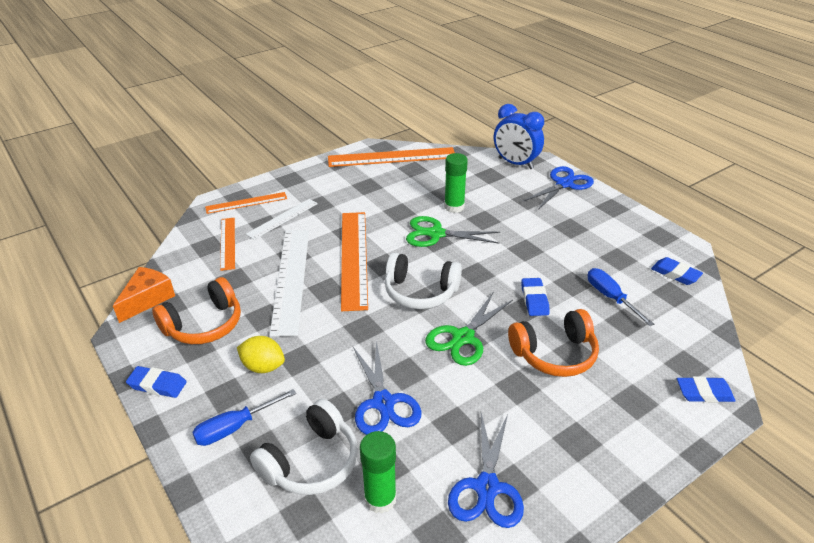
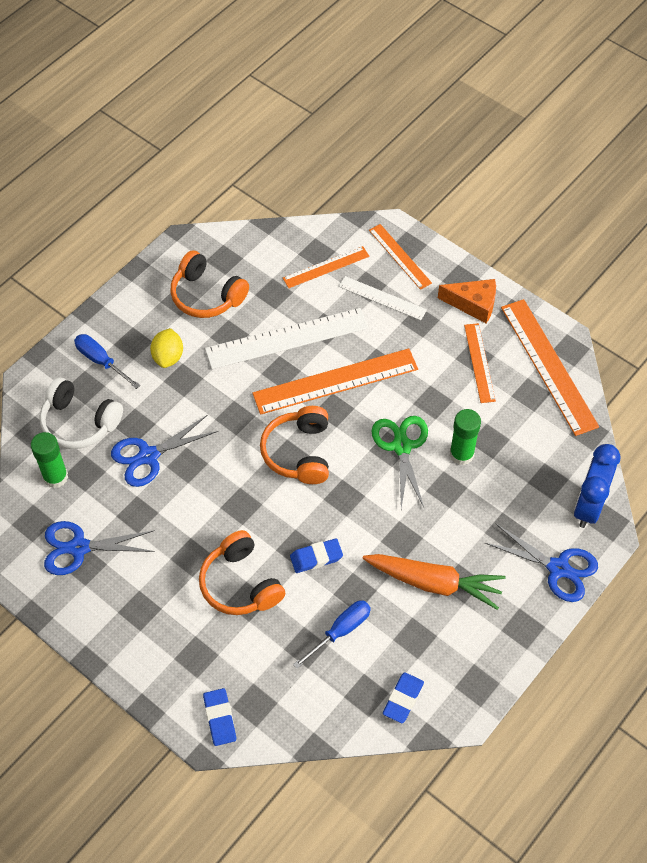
camera: 75 degrees right, 20 degrees up
orange cheese [113,267,175,323] -> orange cheese moved to [438,279,496,323]
blue eraser [126,366,187,398] -> none
white headphones [385,253,462,309] -> orange headphones [260,406,329,484]
green scissors [425,293,513,366] -> none
none -> orange carrot [362,554,506,610]
none -> orange ruler [464,323,496,403]

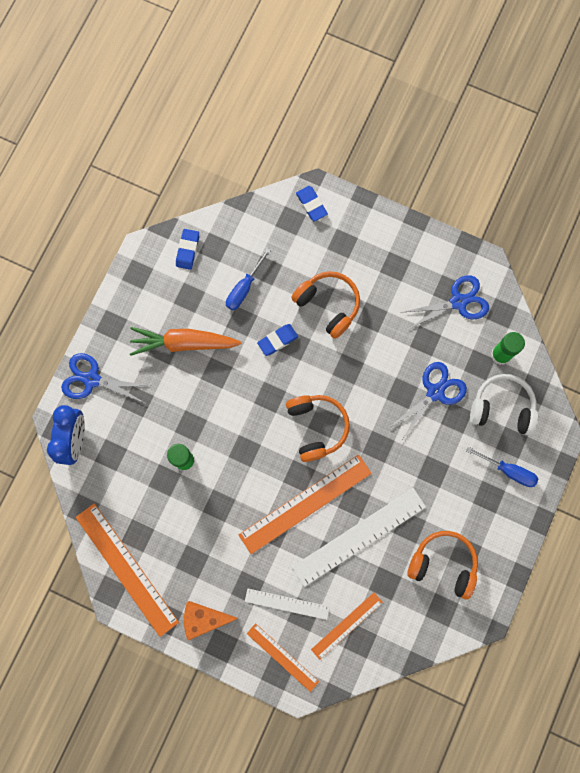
camera: 165 degrees right, 20 degrees up
yellow lemon [150,328,183,368] -> none
green scissors [372,416,428,509] -> none
orange ruler [464,323,496,403] -> none

